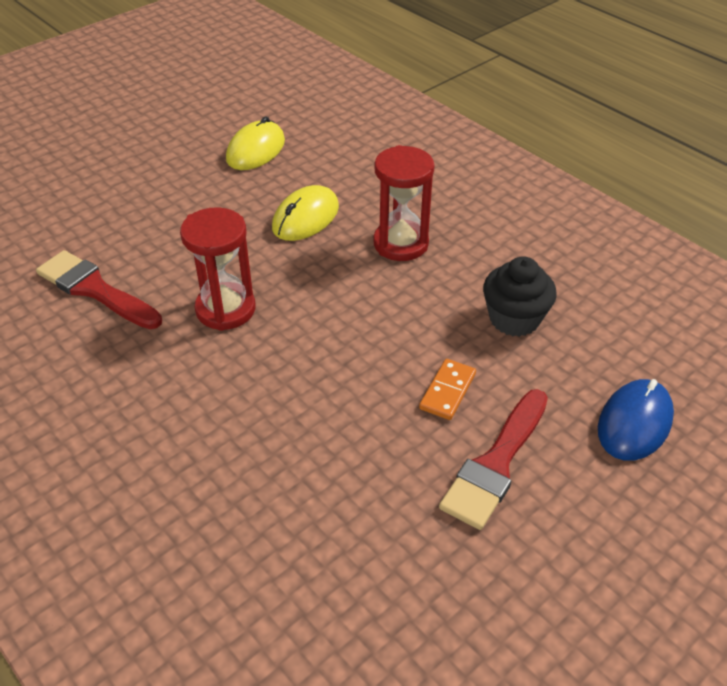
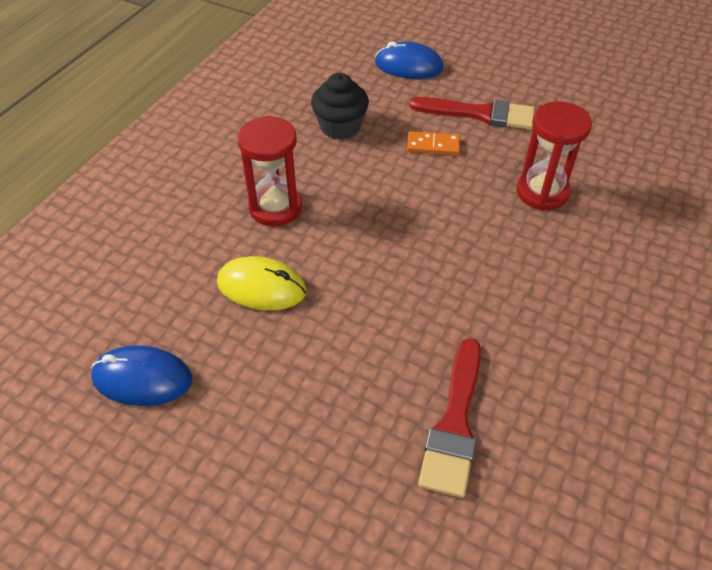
camera: 110 degrees left, 5 degrees up
red hourglass [180,207,255,331] -> red hourglass moved to [517,101,592,211]
yellow mouse [226,116,285,170] -> blue mouse [91,345,192,406]

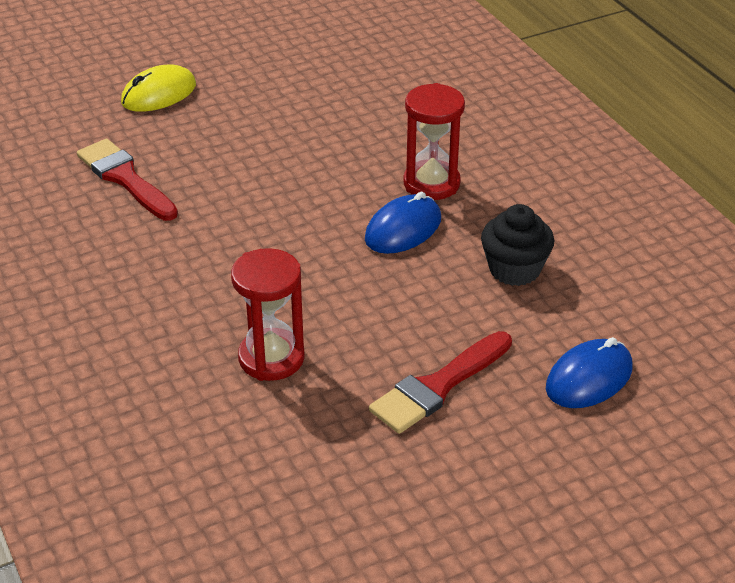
camera: 125 degrees right, 10 degrees down
blue mouse [91,345,192,406] -> blue mouse moved to [365,192,441,254]
yellow mouse [217,256,307,310] -> yellow mouse moved to [121,65,196,112]
orange domino [407,131,460,155] -> none

